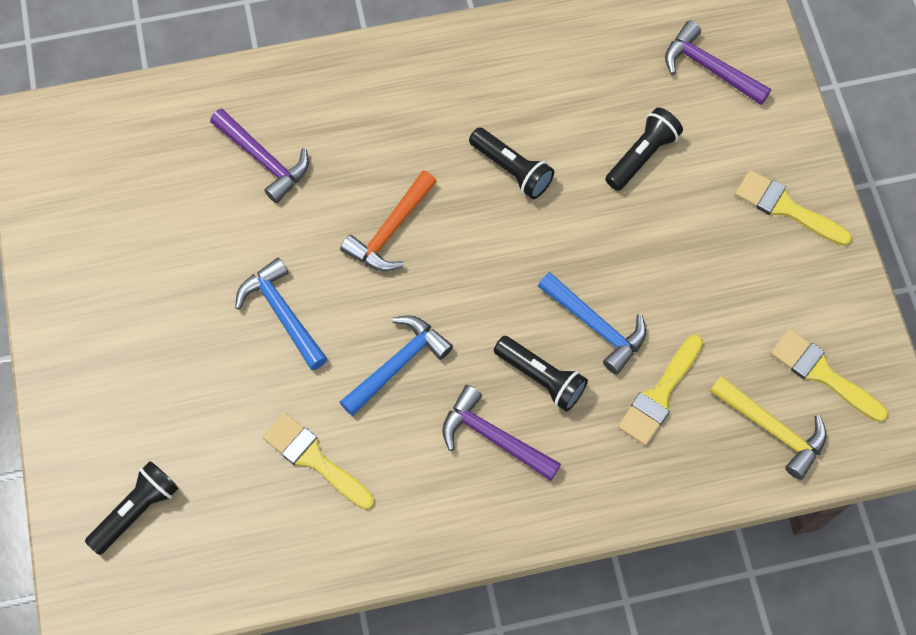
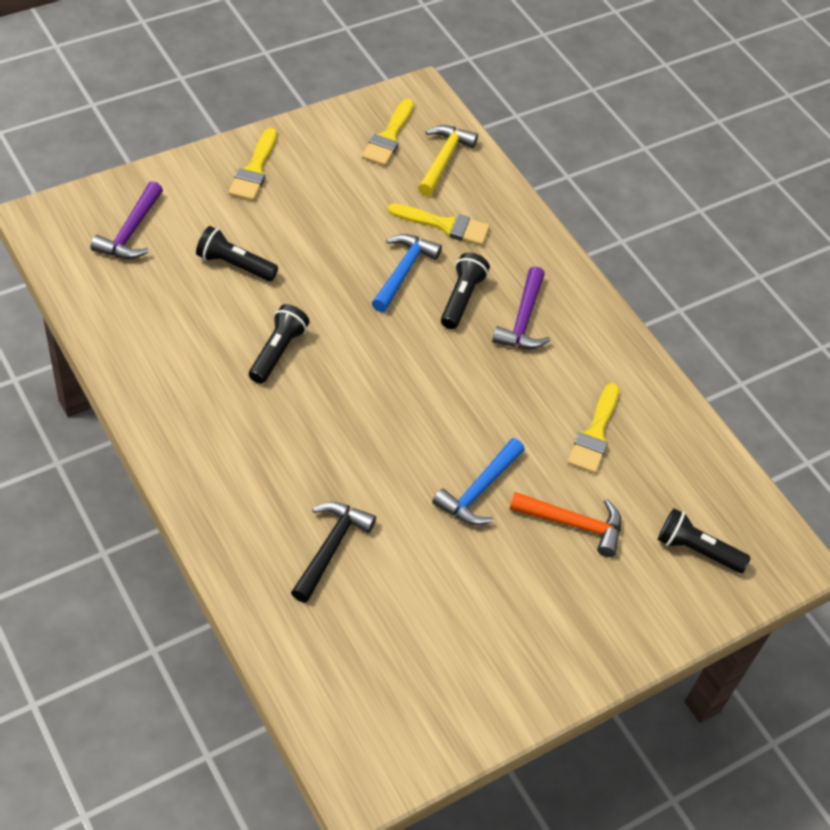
camera: 115 degrees left, 15 degrees down
purple hammer [210,108,309,203] -> black hammer [291,502,376,603]
orange hammer [340,170,437,272] -> orange hammer moved to [509,492,621,557]
blue hammer [340,315,453,416] -> none

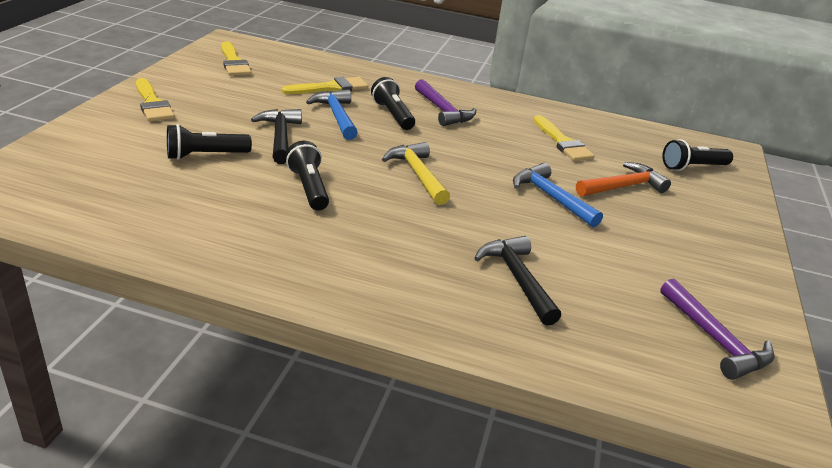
camera: 40 degrees left, 20 degrees down
purple hammer [90,181,163,259] -> purple hammer moved to [660,278,774,380]
yellow hammer [418,125,478,196] -> yellow hammer moved to [382,142,450,205]
blue hammer [432,438,525,525] -> blue hammer turned 150 degrees clockwise [513,163,603,227]
none -> black hammer [251,109,302,164]

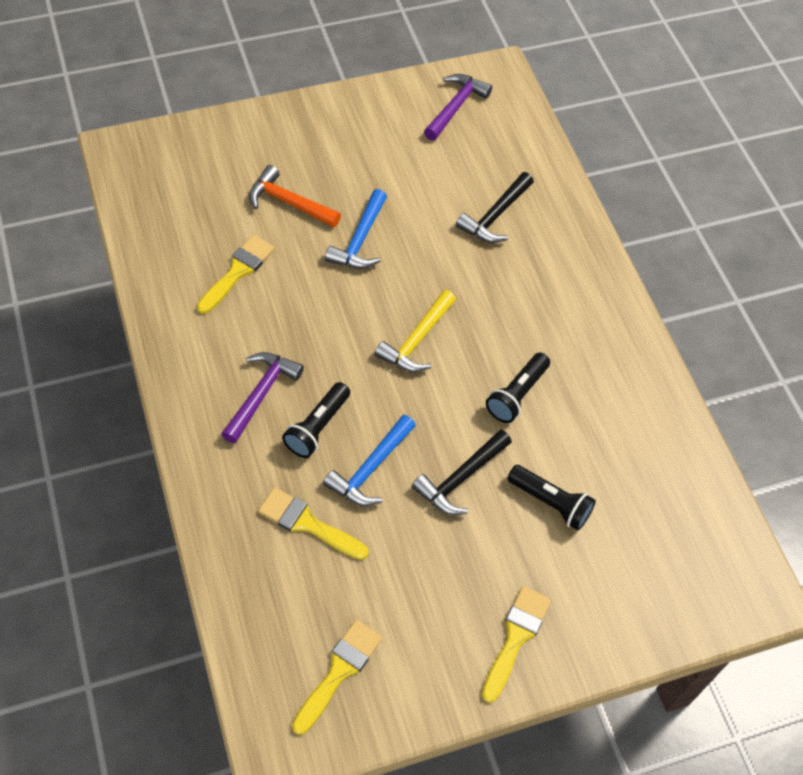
camera: 125 degrees left, 25 degrees up
black flashlight [662,139,733,171] -> none

